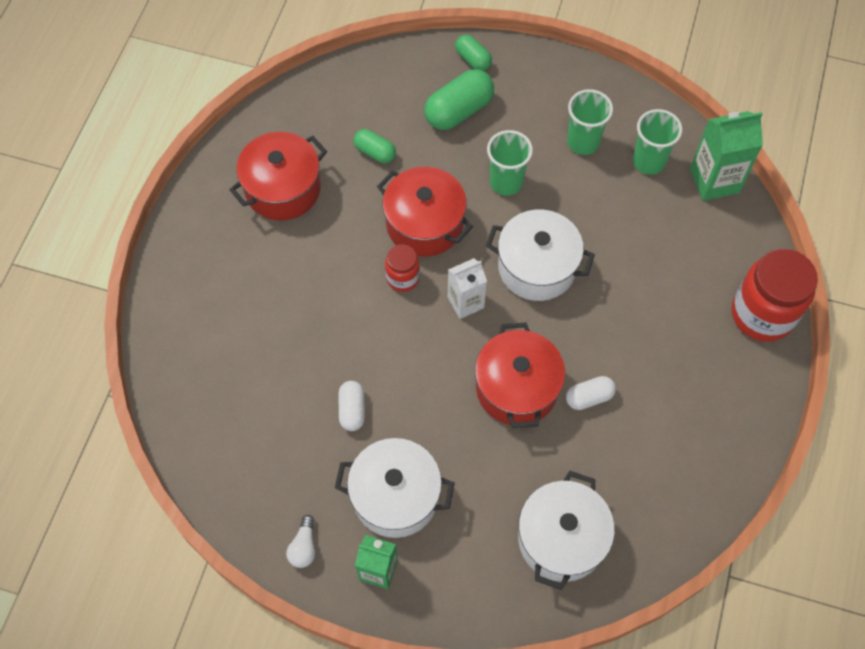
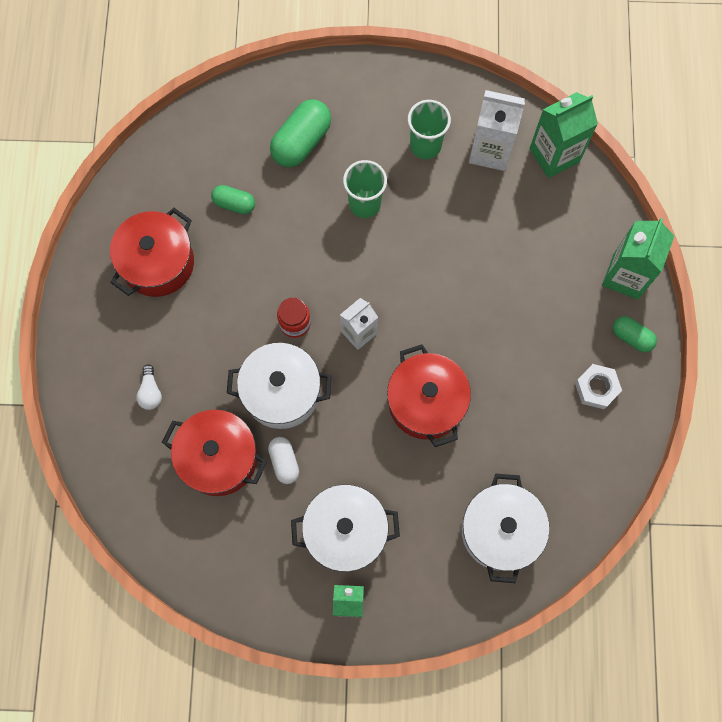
camera: 15 degrees left, 10 degrees up
white light bulb [286,515,315,568] -> white light bulb moved to [136,364,162,410]
red pot [377,167,473,257] -> red pot moved to [162,409,267,496]
green capsule [455,34,492,71] -> green capsule moved to [613,316,657,352]
white pot [486,209,595,301] -> white pot moved to [227,343,332,429]
white capsule [566,376,616,410] -> none
green cup [633,109,682,175] -> white carton [469,90,525,171]
red jar [732,249,818,342] -> green carton [602,218,675,299]
none -> white nut [575,364,622,409]

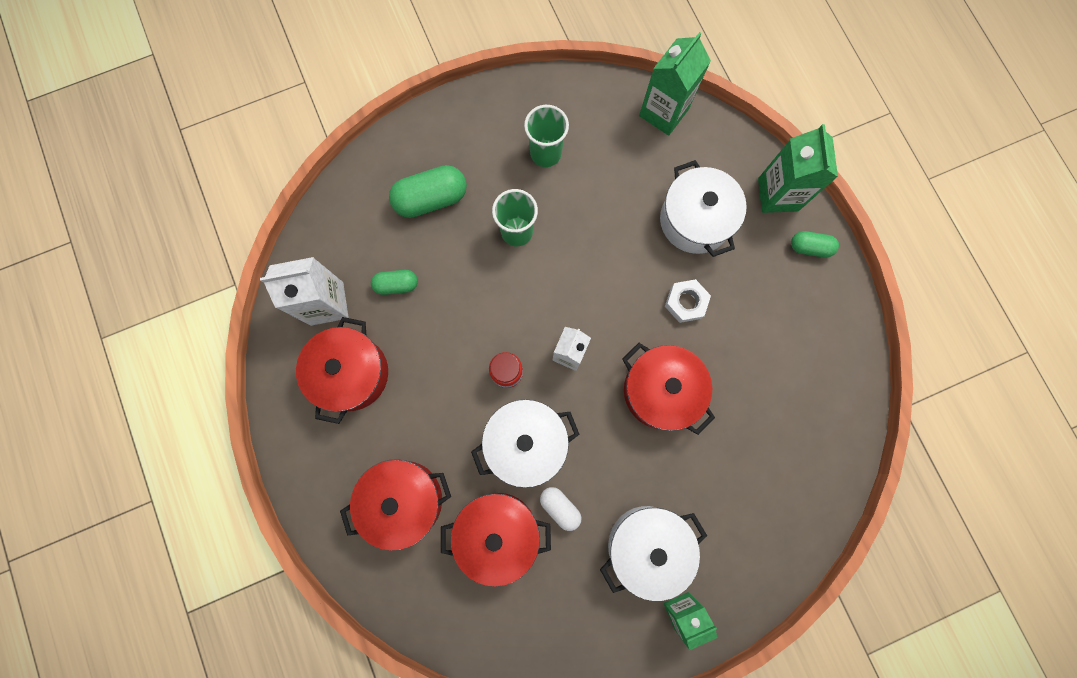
camera: 25 degrees left, 5 degrees up
white light bulb [136,364,162,410] -> red pot [340,459,451,551]
green capsule [270,100,331,167] -> green capsule turned 60 degrees clockwise [389,165,467,218]
white pot [462,474,550,583] -> white pot moved to [660,160,747,257]
white carton [469,90,525,171] -> white carton moved to [260,257,349,326]
white nut [575,364,622,409] -> white nut moved to [665,279,711,323]

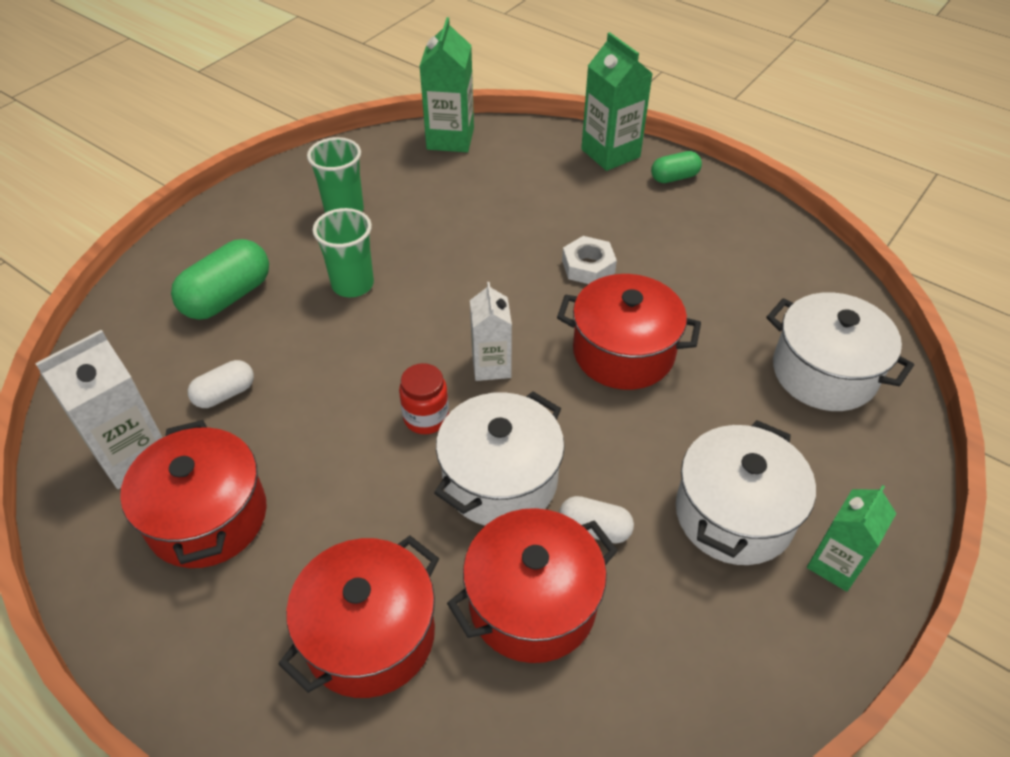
camera: 30 degrees left, 30 degrees down
green capsule [371,270,418,295] -> white capsule [188,360,254,408]
white pot [660,160,747,257] -> white pot moved to [767,292,914,411]

